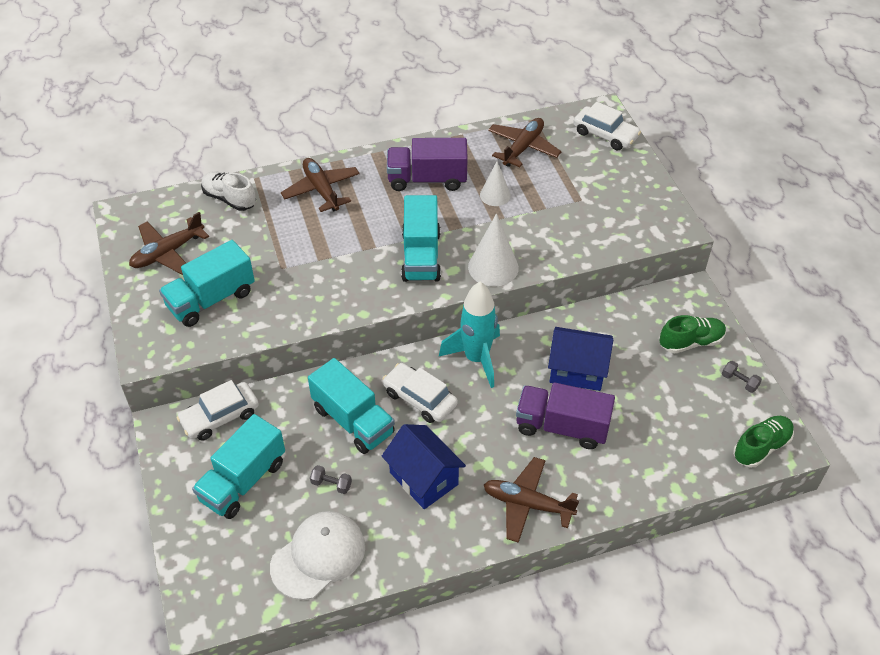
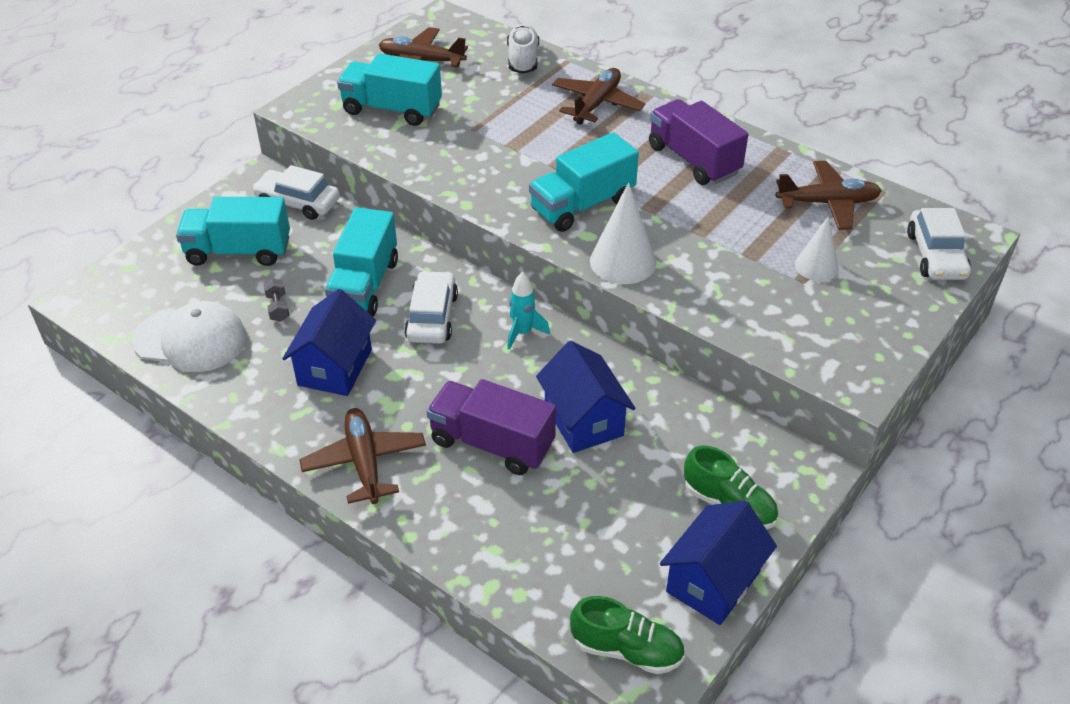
camera: 55 degrees right, 5 degrees down
turquoise rocket [439,282,500,388] -> turquoise rocket [507,272,550,350], size x0.55
white cone [480,161,511,206] -> white cone moved to [795,216,839,281]
purple truck [516,382,615,449] -> purple truck turned 45 degrees counterclockwise [427,379,556,475]
grey dumbbell [722,361,762,393] -> blue house [660,501,777,625]

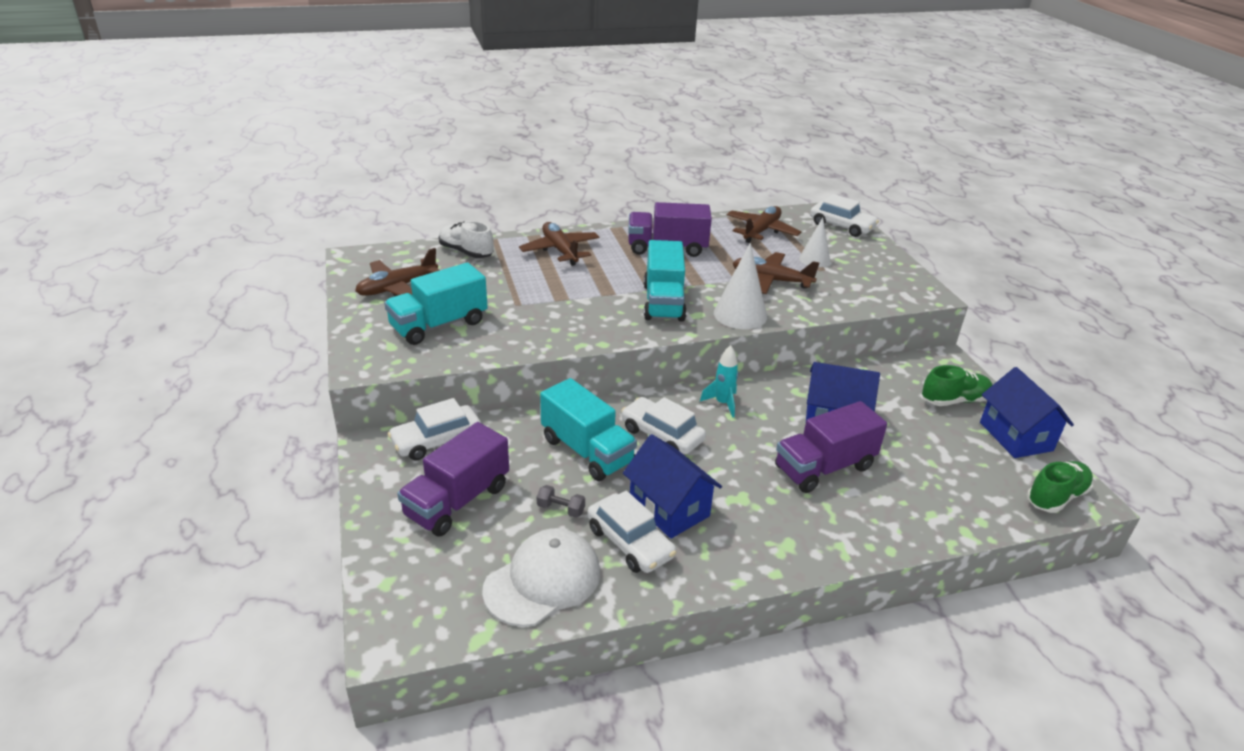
camera: 55 degrees left, 10 degrees down
turquoise truck [176,197,290,266] -> purple truck [397,422,509,536]
brown plane [299,408,426,504] -> brown plane moved to [733,252,819,294]
none -> white car [587,490,676,573]

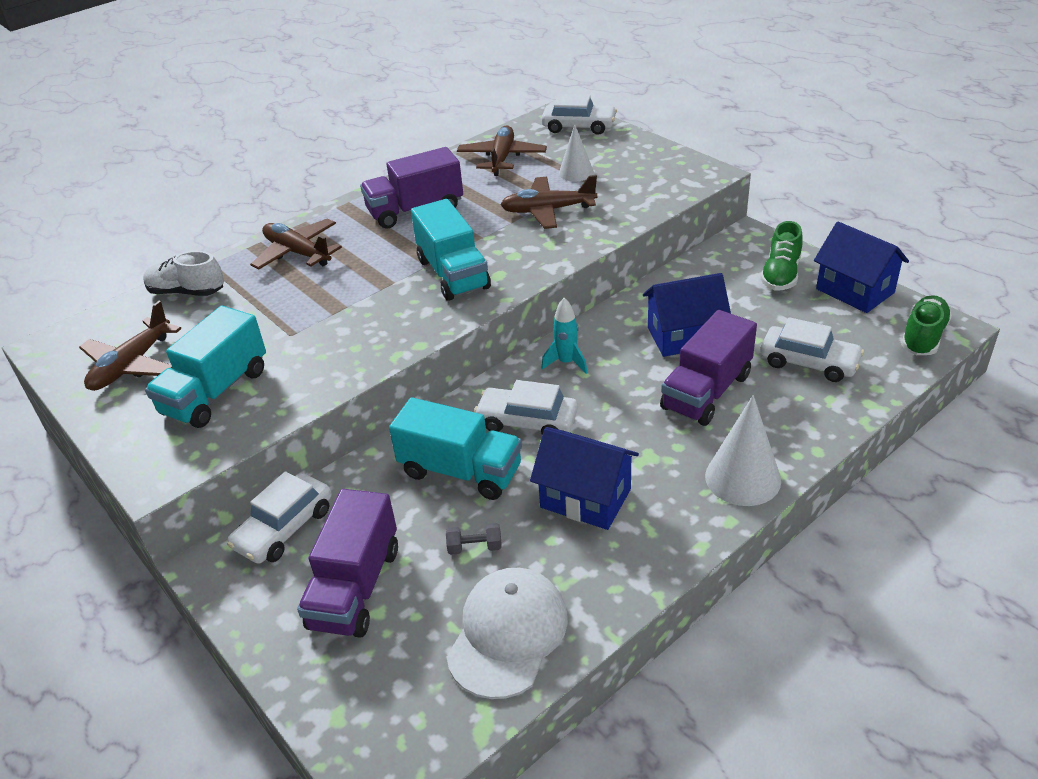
camera: 20 degrees left, 5 degrees up
white car [587,490,676,573] -> white car moved to [760,317,864,382]
white cone [714,243,767,329] -> white cone moved to [705,395,781,506]
green shoe [922,365,993,406] -> green shoe turned 150 degrees clockwise [760,221,803,291]

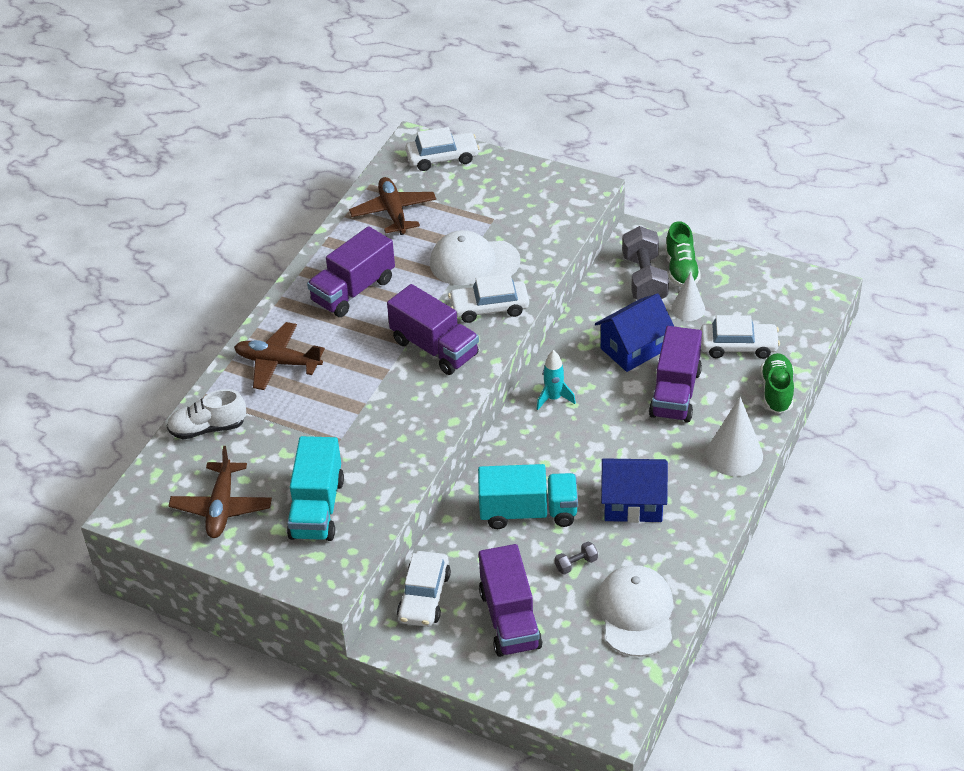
camera: 25 degrees left, 5 degrees up
turquoise truck [411,199,491,301] -> purple truck [387,284,479,375]
white car [474,380,578,435] -> white car moved to [448,274,529,323]
brown plane [500,175,597,229] -> white cap [430,230,521,285]
white cone [559,124,594,181] -> white cone moved to [671,272,705,321]
blue house [814,222,909,313] -> none
green shoe [901,295,952,355] -> green shoe moved to [761,353,794,413]
none -> grey dumbbell [622,226,669,300]

